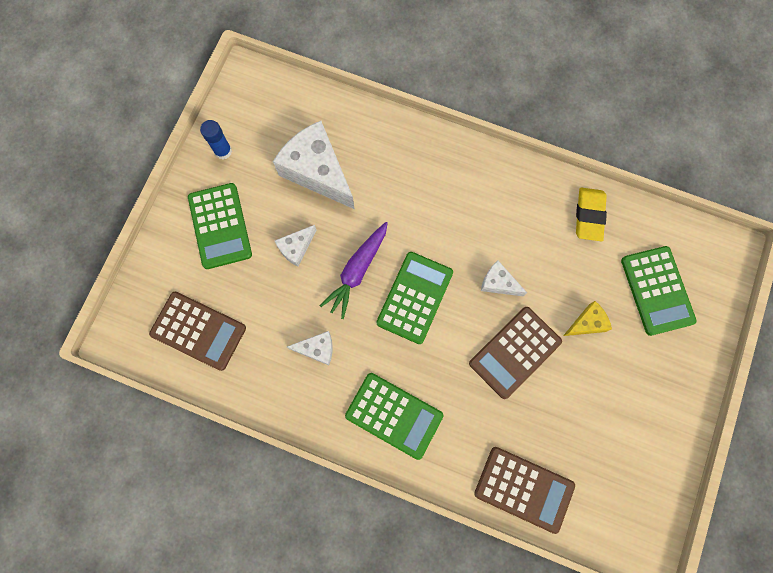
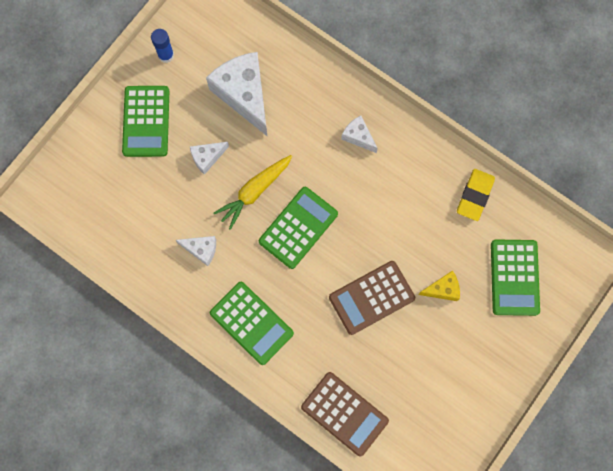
camera: 15 degrees right, 0 degrees up
brown calculator [149,292,246,371] -> none
purple carrot [320,222,388,319] -> yellow carrot [214,155,292,230]
white cheese [481,260,527,296] -> white cheese moved to [341,116,378,153]

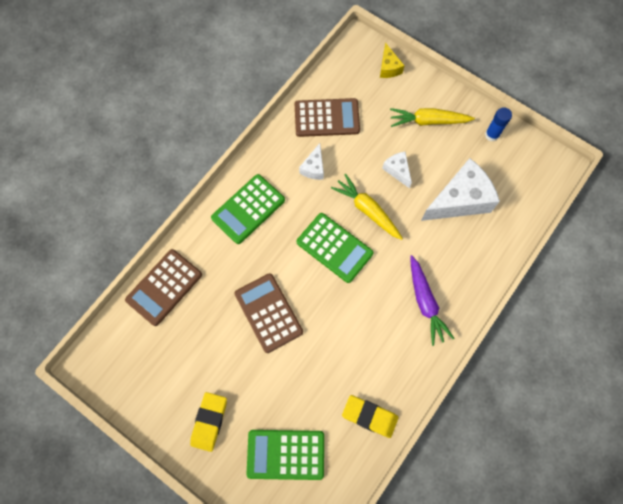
camera: 90 degrees right, 5 degrees down
green calculator [122,86,169,157] -> yellow carrot [390,108,475,127]
white cheese [341,116,378,153] -> purple carrot [410,255,454,346]
yellow cheese [418,271,460,301] -> yellow cheese moved to [380,42,405,78]
none -> yellow eraser [190,392,227,452]
none -> brown calculator [295,98,360,137]

